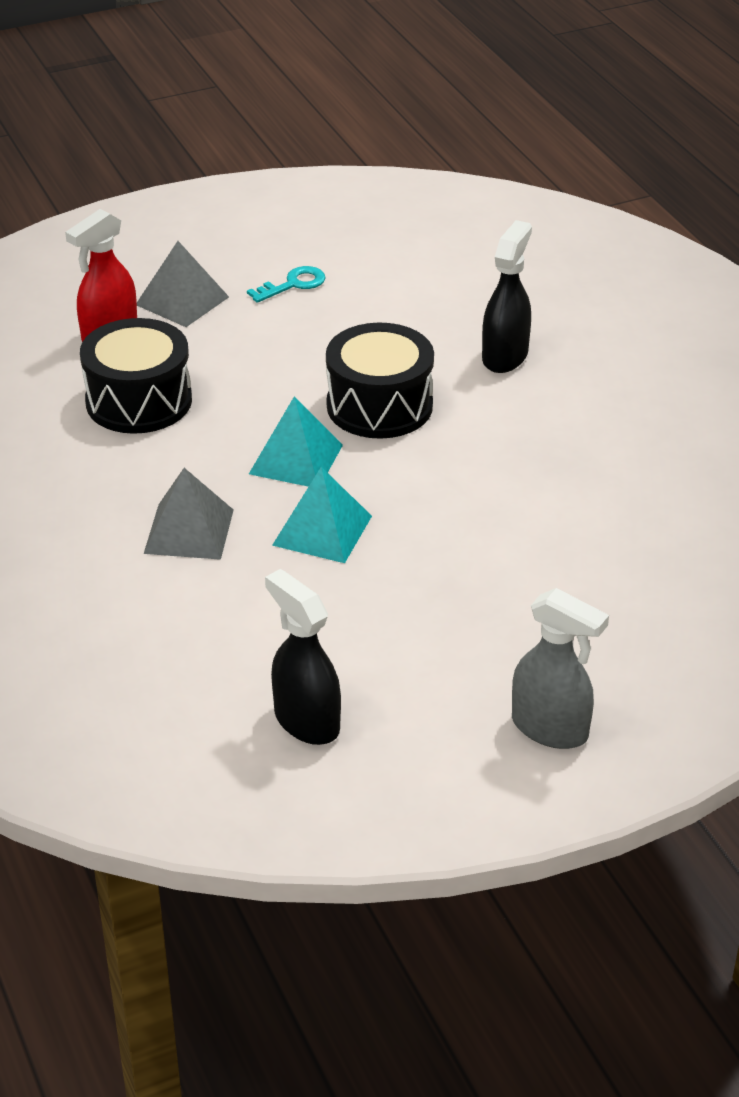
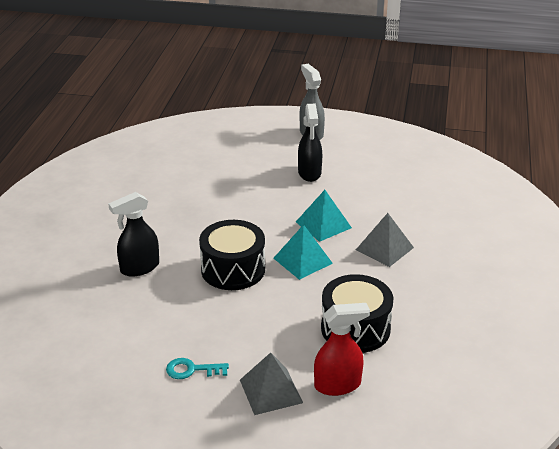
camera: 145 degrees left, 5 degrees down
black spray bottle [265,569,341,745] -> black spray bottle moved to [298,104,322,182]

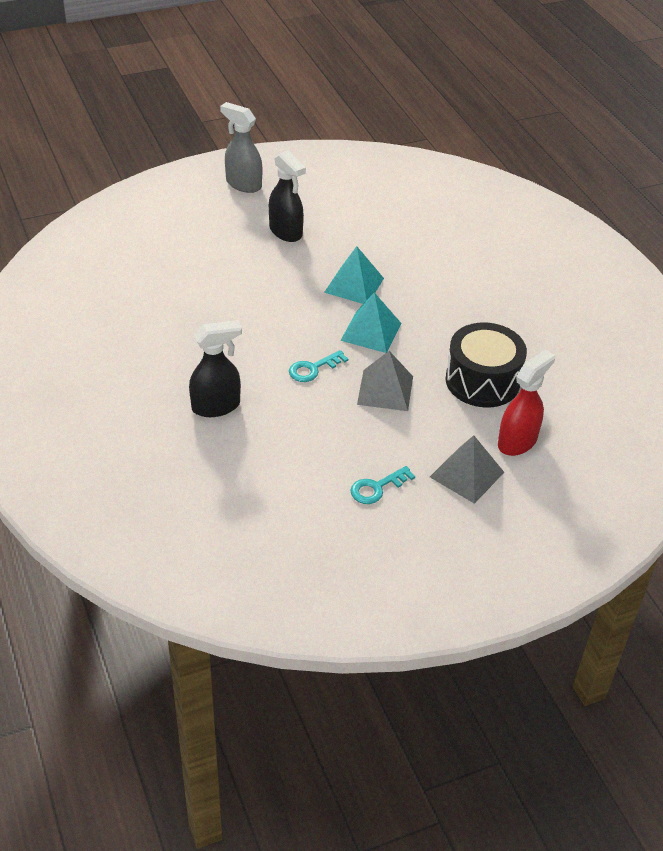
camera: 35 degrees left, 10 degrees up
black spray bottle [108,192,159,277] -> black spray bottle turned 135 degrees counterclockwise [189,320,242,417]
black drum [199,220,265,290] -> turquoise key [289,350,348,382]
grey pyramid [356,213,414,267] -> grey pyramid moved to [357,351,413,411]

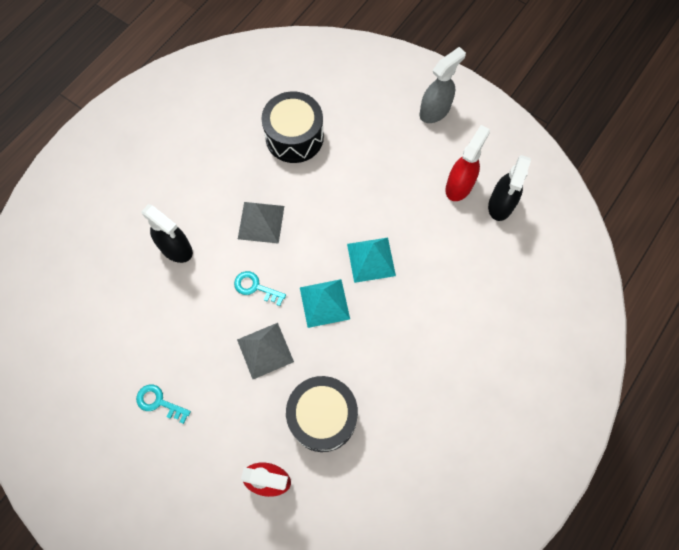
camera: 60 degrees right, 25 degrees up
grey spray bottle [220,102,262,193] -> grey spray bottle turned 45 degrees clockwise [420,47,466,123]
black spray bottle [269,150,306,242] -> black spray bottle moved to [488,155,531,221]
grey pyramid [430,435,504,504] -> grey pyramid moved to [238,202,284,244]
none -> black drum [262,91,324,163]
none -> red spray bottle [445,125,490,201]

